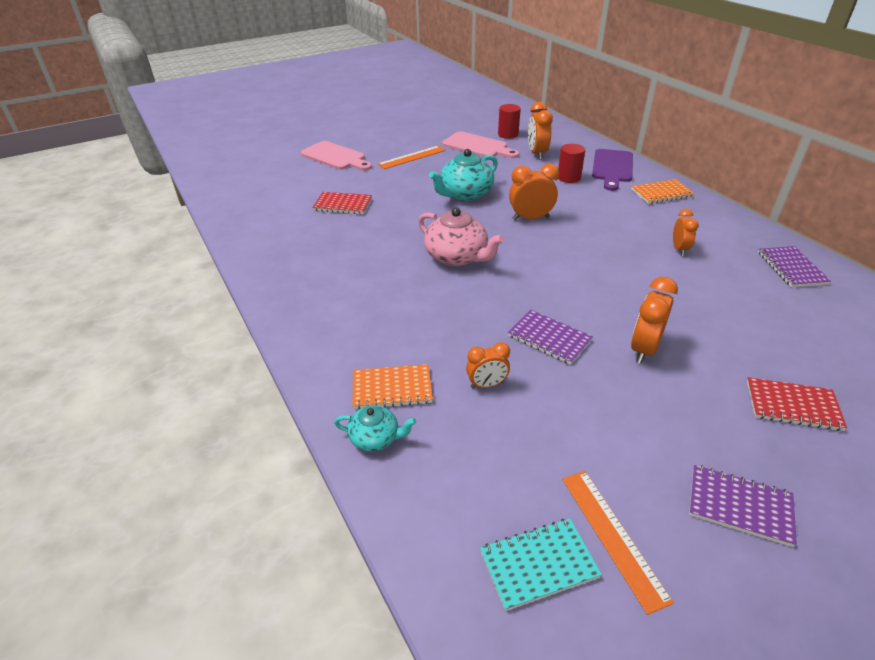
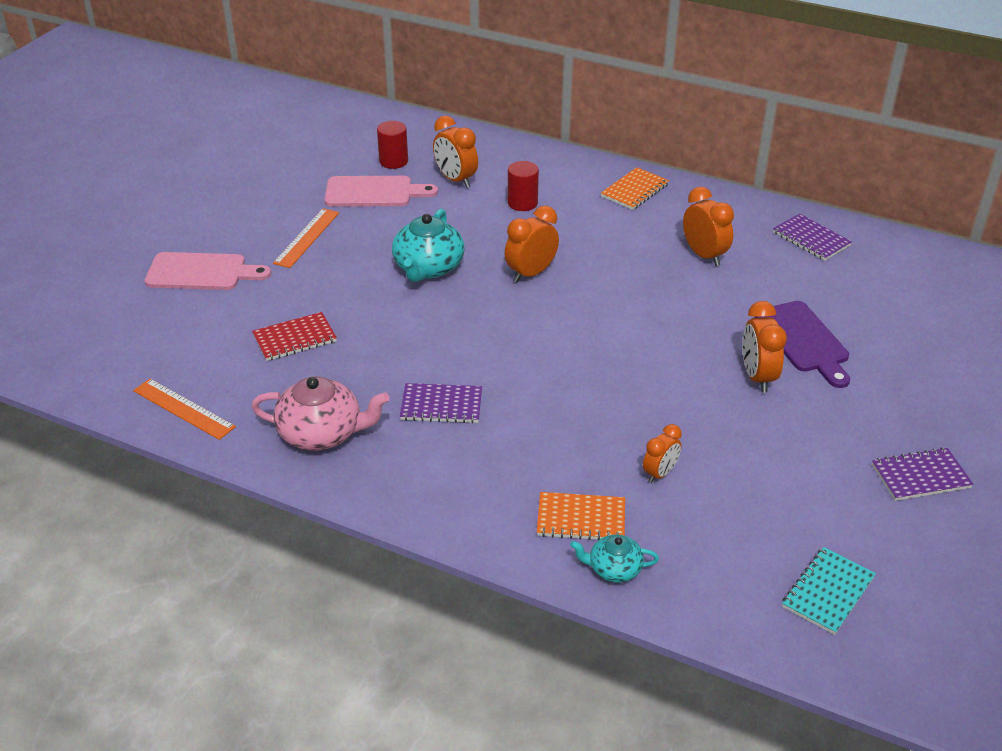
camera: 35 degrees left, 0 degrees up
turquoise teapot [334,406,416,452] -> turquoise teapot turned 150 degrees counterclockwise [570,534,659,583]
orange notebook [353,364,433,409] -> orange notebook turned 45 degrees clockwise [537,492,625,540]
pink teapot [418,207,504,266] -> pink teapot moved to [251,376,390,451]
purple notebook [508,310,593,365] -> purple notebook moved to [400,383,482,423]
orange ruler [562,471,674,615] -> orange ruler moved to [133,379,236,440]
purple cutting board [592,149,633,191] -> purple cutting board moved to [754,301,850,388]
orange clock [673,209,699,256] -> orange clock [683,187,734,266], size x1.55
red notebook [747,377,847,431] -> none

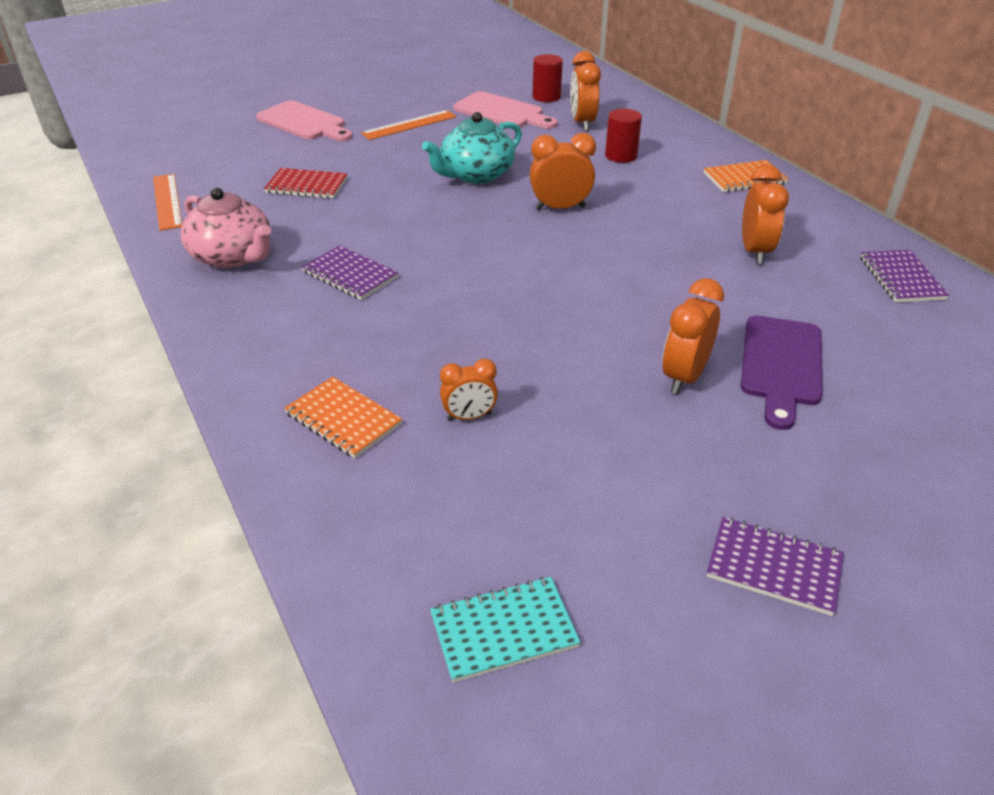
camera: 35 degrees right, 0 degrees up
turquoise teapot [570,534,659,583] -> none

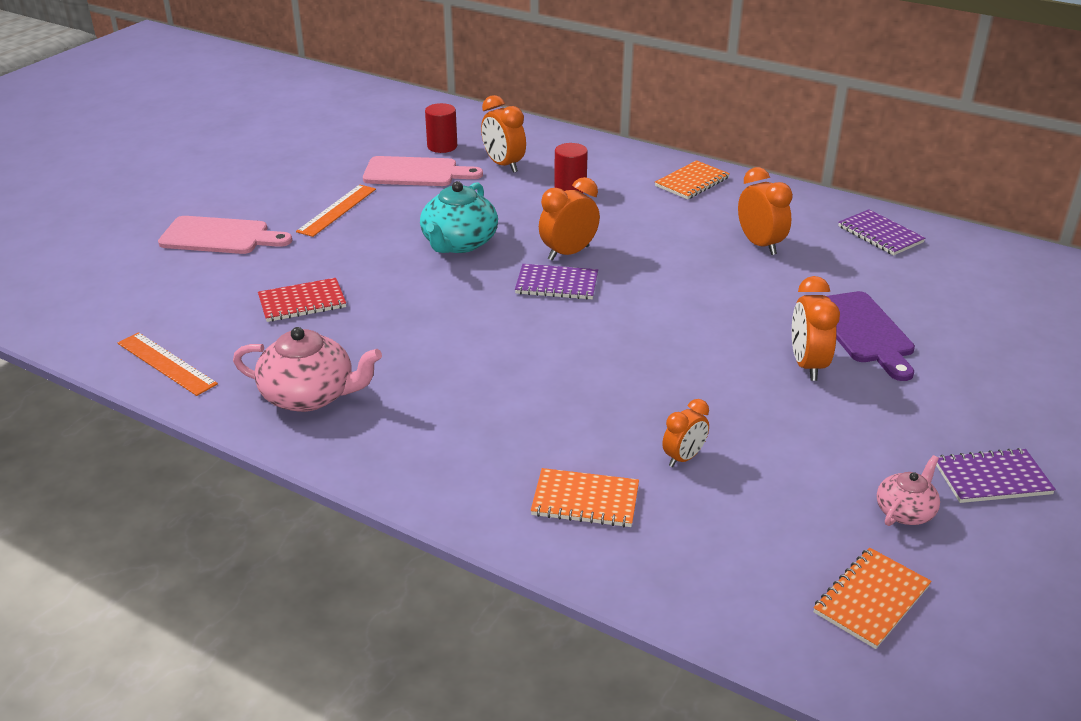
camera: 30 degrees left, 5 degrees down
purple notebook [302,245,398,300] -> purple notebook moved to [515,264,598,300]
turquoise notebook [430,577,581,683] -> orange notebook [813,547,932,649]
none -> pink teapot [877,455,940,526]

